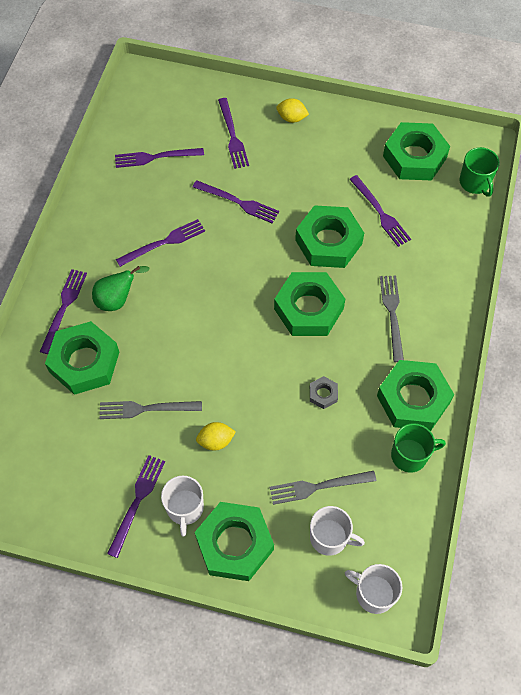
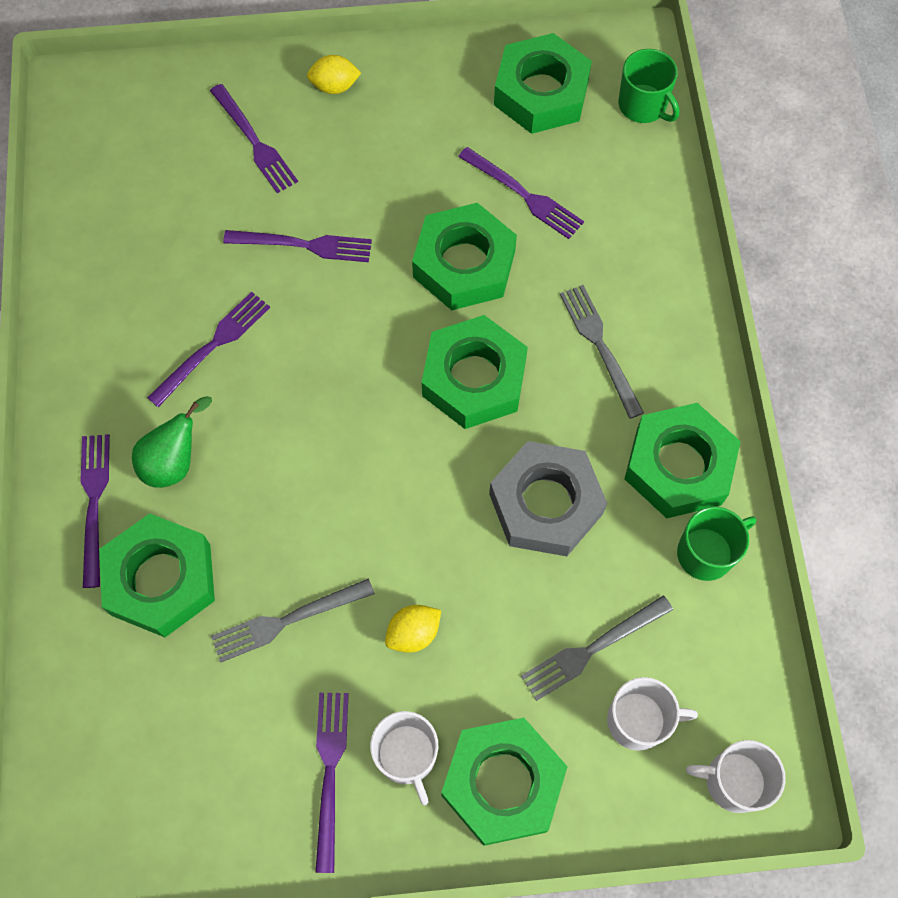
camera: 20 degrees left, 5 degrees up
purple fork [115,148,204,168] -> none
grey nut [310,376,338,409] -> grey nut [489,441,607,556], size x2.30

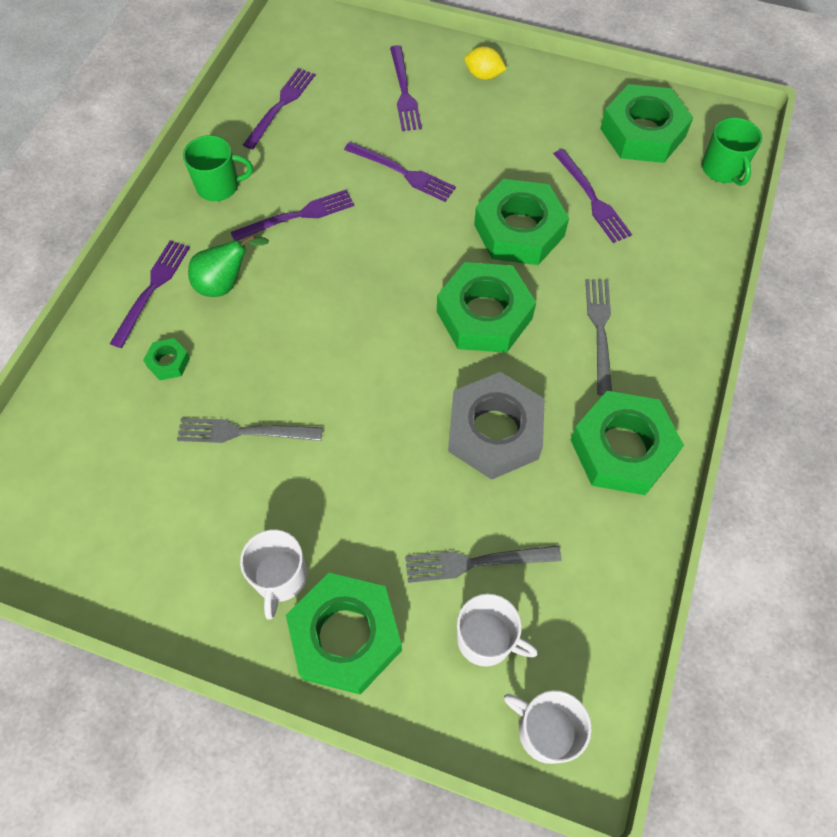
camera: 25 degrees right, 5 degrees down
green nut [99,513,215,637] -> green nut [143,338,190,380], size x0.43
purple fork [315,693,349,873] -> purple fork moved to [243,68,315,150]
yellow lemon [385,605,441,653] -> none
green mug [677,506,756,581] -> green mug moved to [183,135,253,201]

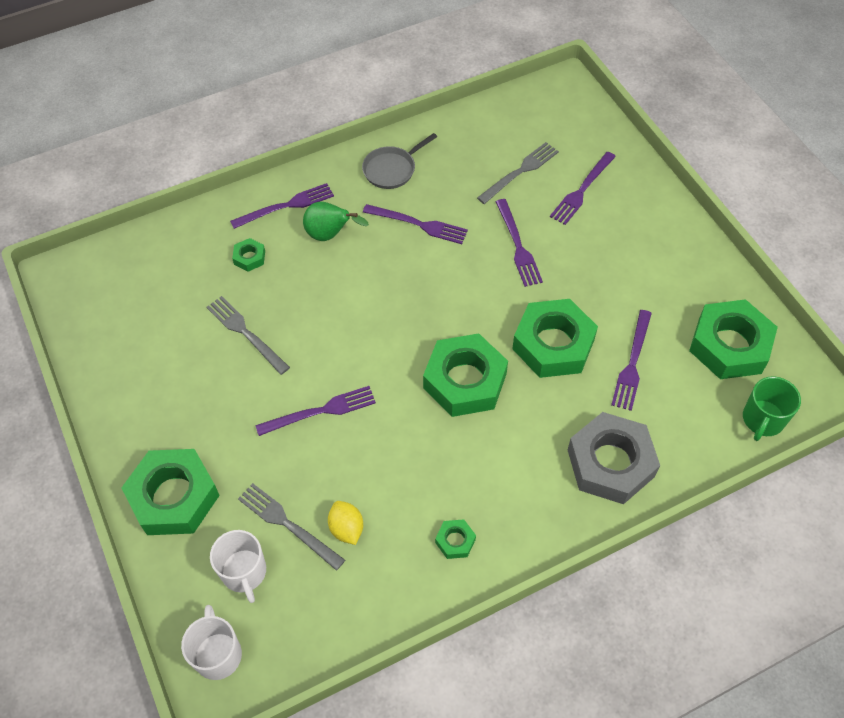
camera: 45 degrees right, 5 degrees down
green mug [183,135,253,201] -> grey pan [362,133,437,189]
white mug [240,529,307,619] -> none
purple fork [243,68,315,150] -> purple fork moved to [255,386,376,436]
grey nut [448,372,545,480] -> grey nut moved to [568,412,660,504]
yellow lemon [464,46,506,80] -> yellow lemon moved to [328,501,363,545]
green nut [570,391,684,495] -> green nut [435,519,476,559], size x0.43
grey fork [586,279,612,396] -> grey fork moved to [477,142,559,204]

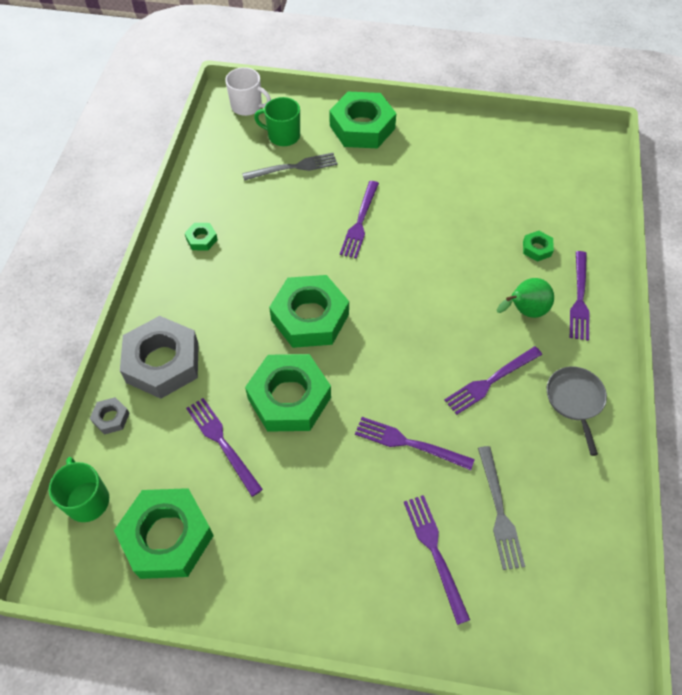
camera: 125 degrees right, 0 degrees up
grey fork [206,296,290,375] -> none
white mug [210,530,266,603] -> green mug [254,97,300,146]
yellow lemon [328,501,363,545] -> none
none -> grey nut [90,397,130,435]

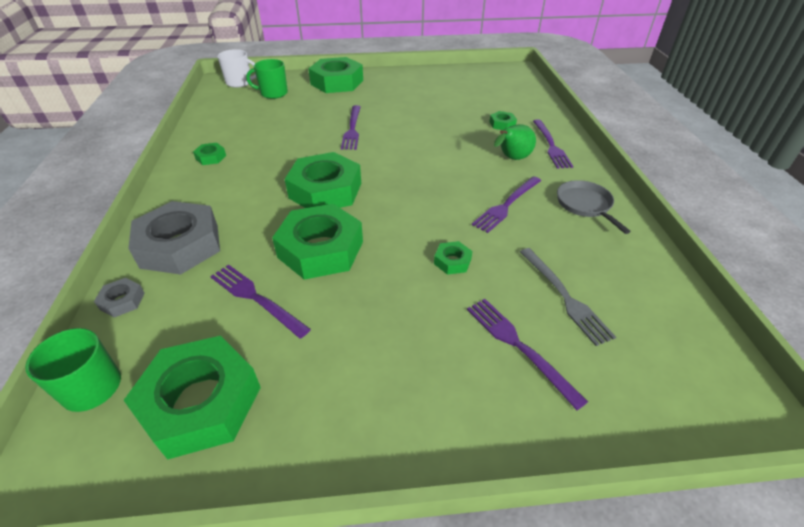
camera: 15 degrees left, 15 degrees down
grey fork [242,153,338,181] -> none
purple fork [355,417,475,470] -> green nut [434,241,472,275]

